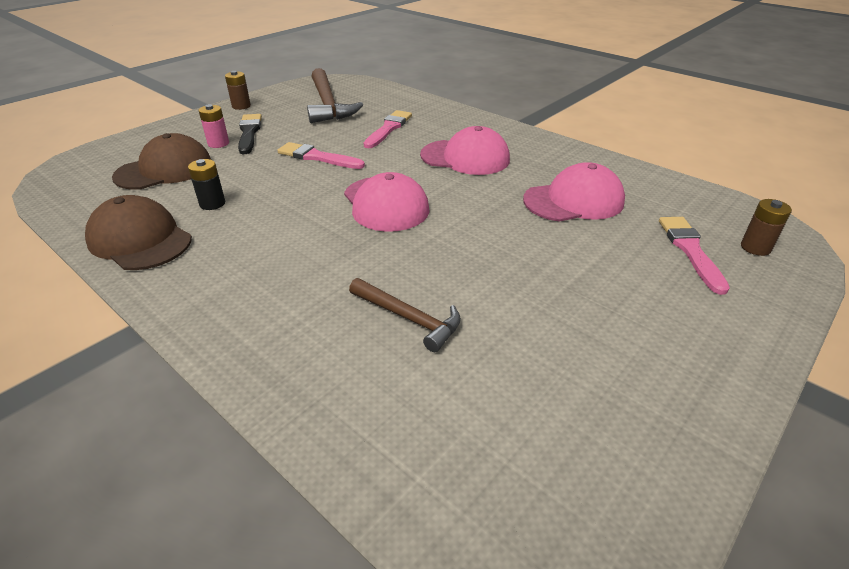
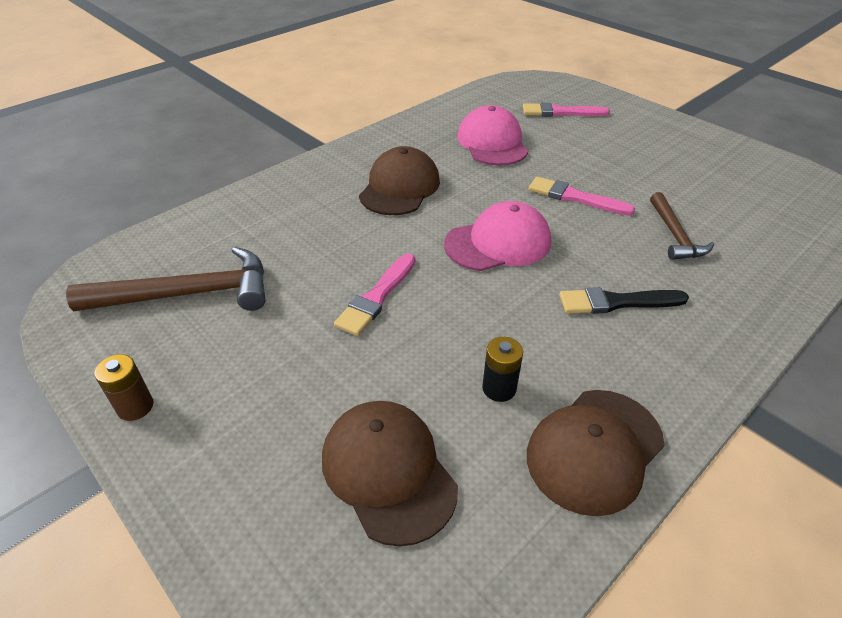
camera: 85 degrees left, 5 degrees up
pink battery [198,104,229,148] -> none
black brush [238,114,262,154] -> black brush moved to [559,287,689,314]
brown hammer [349,278,461,352] -> brown hammer turned 135 degrees clockwise [650,192,714,260]
pink brush [364,110,412,148] -> pink brush moved to [529,177,635,216]
pink cap [420,126,510,175] -> brown cap [359,146,440,215]
brown battery [741,199,792,256] -> none

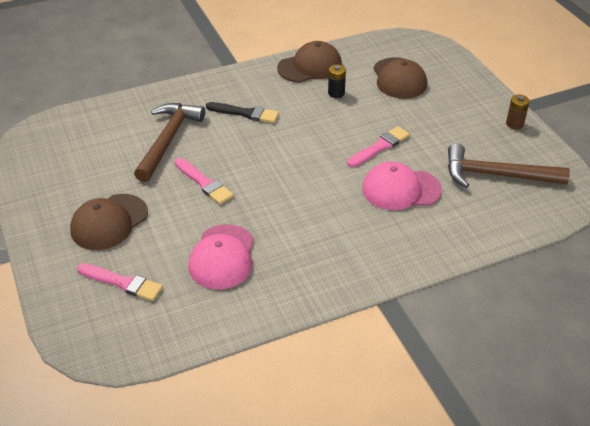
camera: 160 degrees left, 0 degrees up
brown cap [359,146,440,215] -> brown cap moved to [70,194,148,250]
pink cap [444,201,551,271] -> pink cap moved to [362,161,442,210]
brown hammer [650,192,714,260] -> brown hammer [134,103,205,182], size x1.67

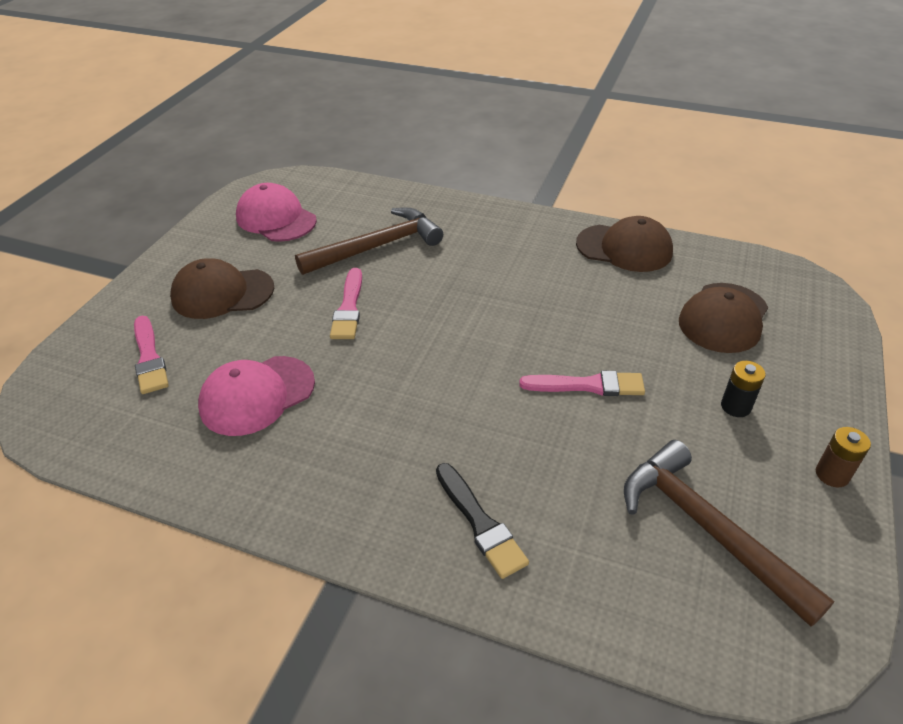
camera: 45 degrees right, 0 degrees up
black brush [206,102,279,123] -> black brush moved to [436,463,529,579]
black battery [328,64,346,98] -> black battery moved to [721,361,766,417]
pink cap [362,161,442,210] -> pink cap moved to [236,183,317,242]

